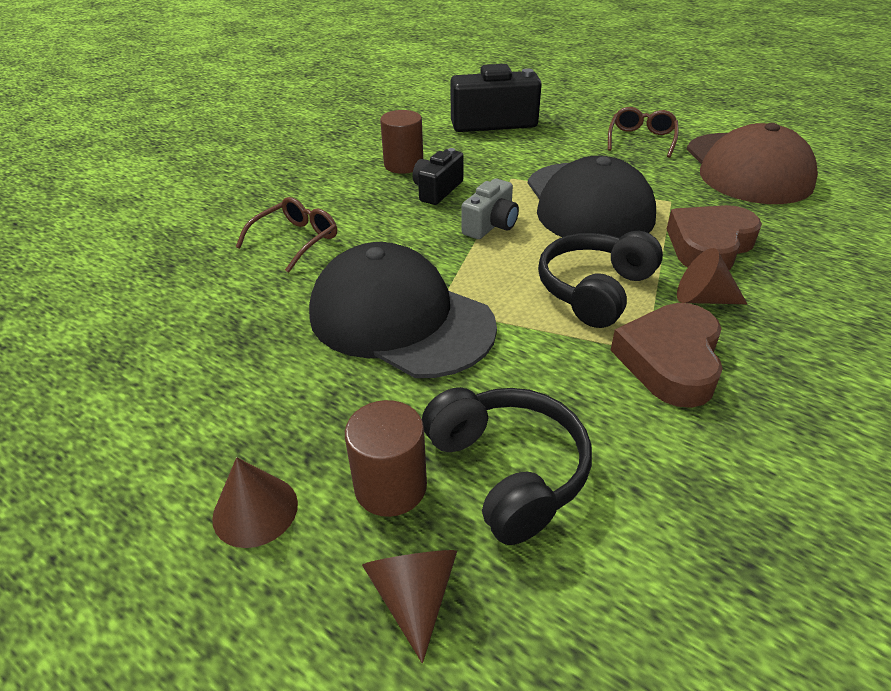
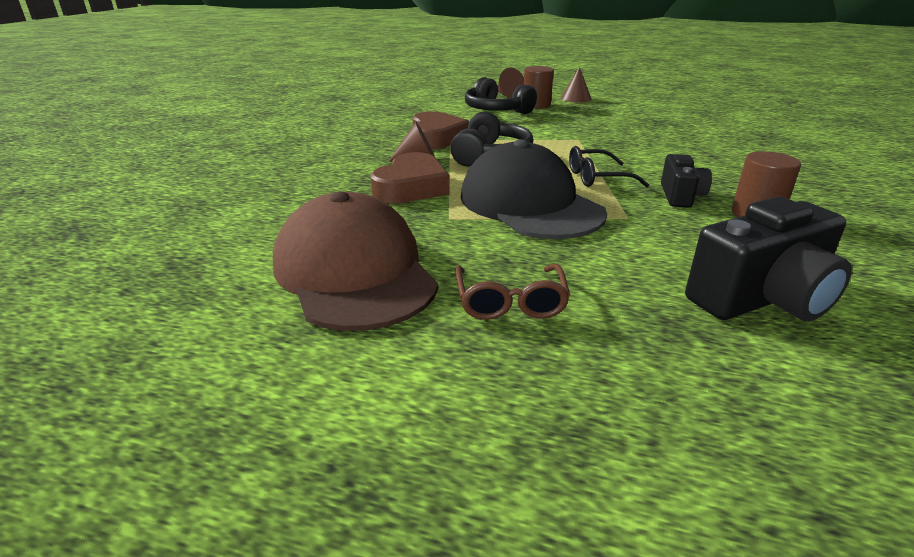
camera: 160 degrees right, 10 degrees down
brown glasses [236,197,337,273] -> none
black cap [309,242,497,378] -> none
grey camera [461,179,519,239] -> black glasses [569,146,649,187]

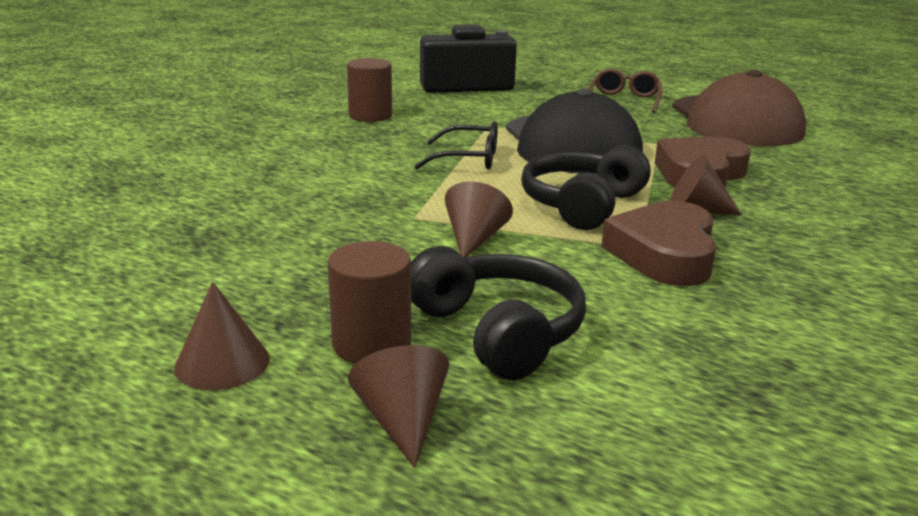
camera: 165 degrees left, 5 degrees down
black camera [661,154,712,208] -> none
none -> brown cone [445,181,513,258]

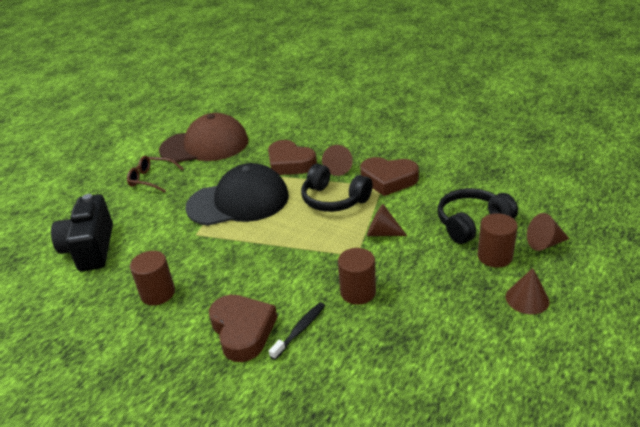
camera: 85 degrees left, 10 degrees up
black glasses [415,121,498,169] -> none
none -> brown heart [209,295,277,362]
none -> black toothbrush [269,302,325,360]
none -> brown cylinder [338,248,376,305]

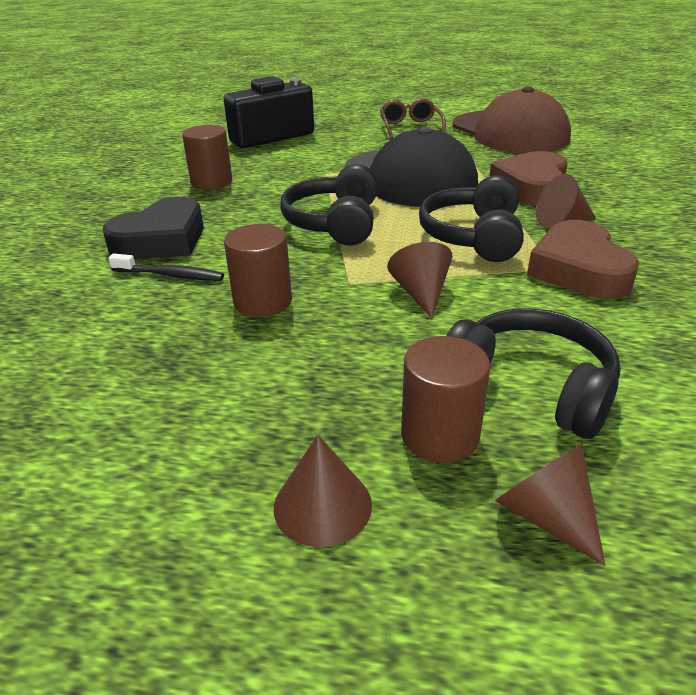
camera: 65 degrees right, 0 degrees up
brown heart [209,295,277,362] -> black heart [103,197,204,259]
none -> black headphones [280,164,378,246]

